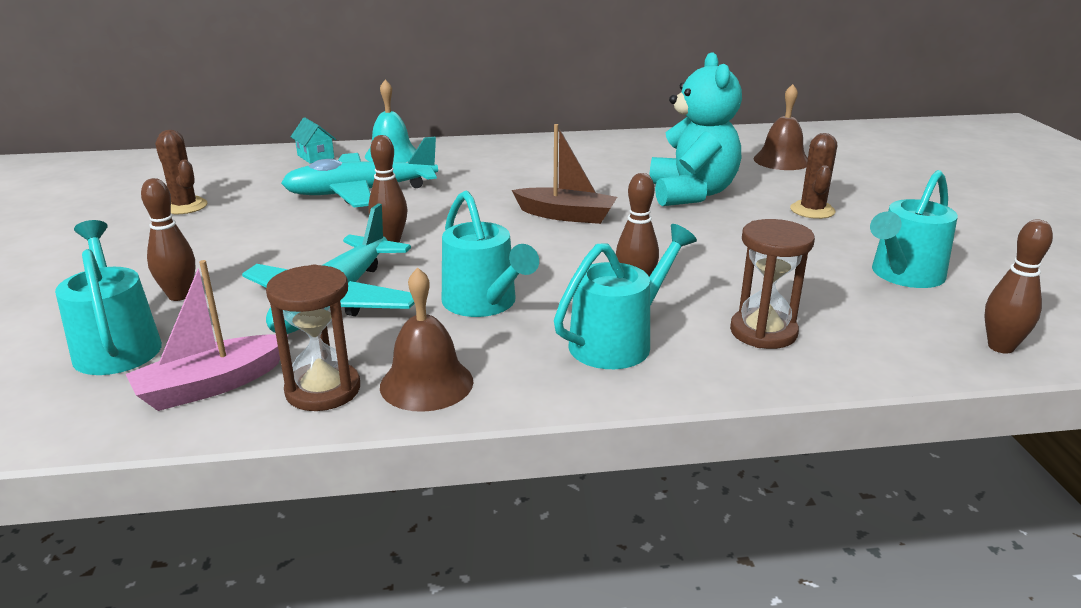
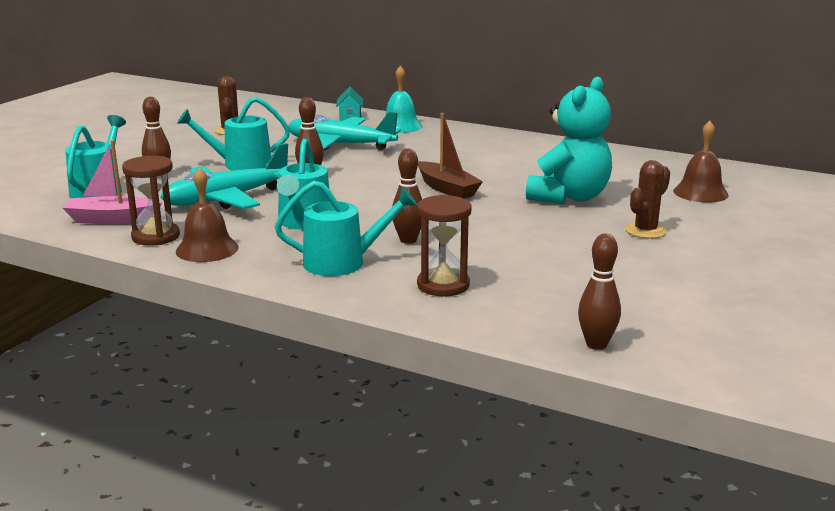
camera: 35 degrees right, 5 degrees down
turquoise watering can [870,170,958,288] -> turquoise watering can moved to [177,97,290,170]

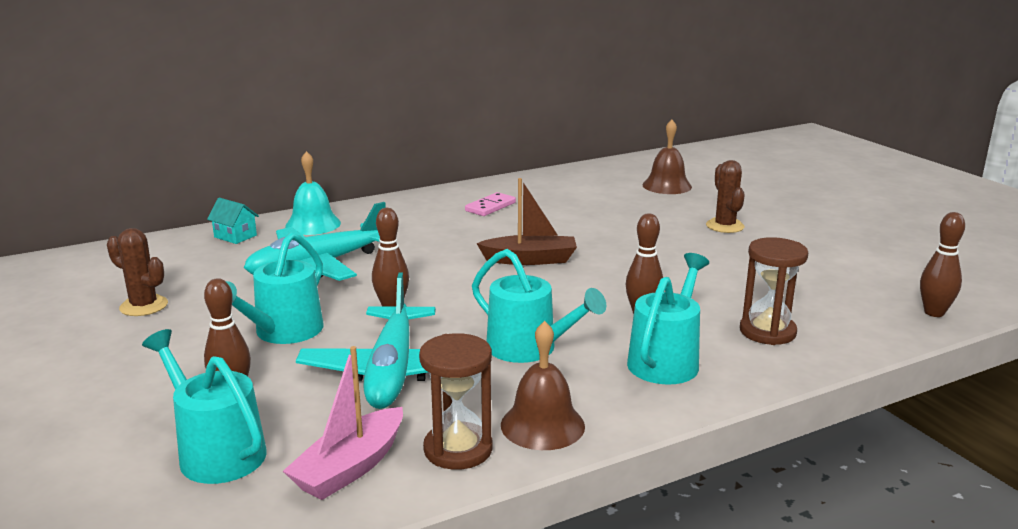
camera: 55 degrees left, 0 degrees up
turquoise teddy bear [526,77,612,204] -> none
none -> pink domino [465,192,516,216]

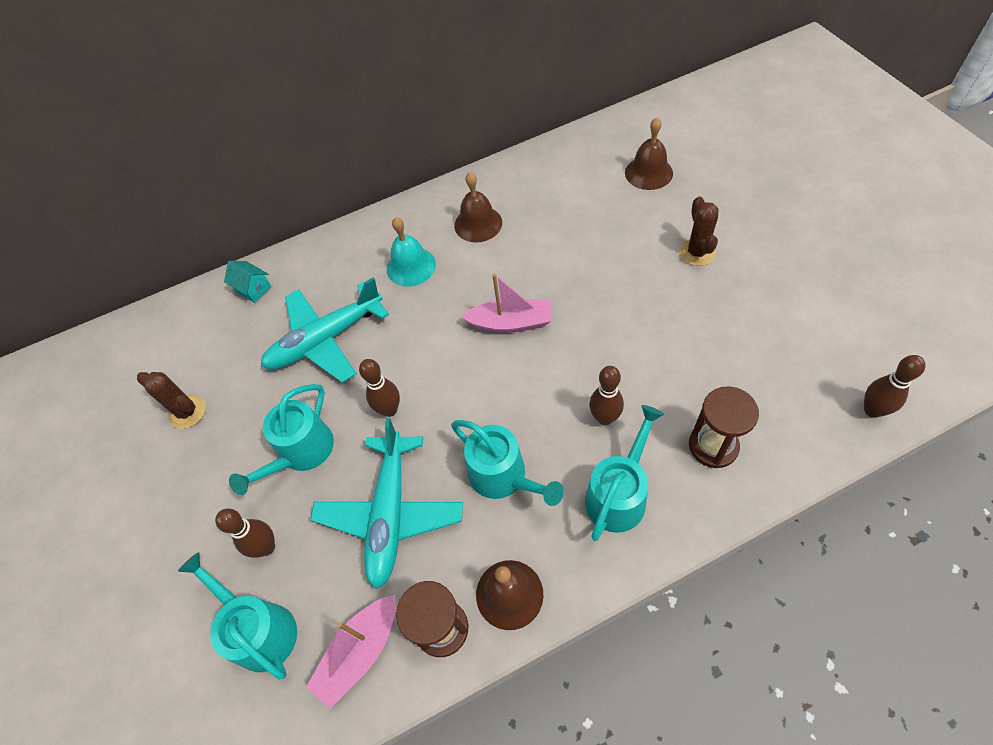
camera: 10 degrees right, 35 degrees up
turquoise bell [285,151,341,235] -> turquoise bell moved to [387,217,436,287]
pink domino [465,192,516,216] -> brown bell [454,172,502,242]
brown boat [476,178,577,265] -> pink boat [461,274,552,333]

